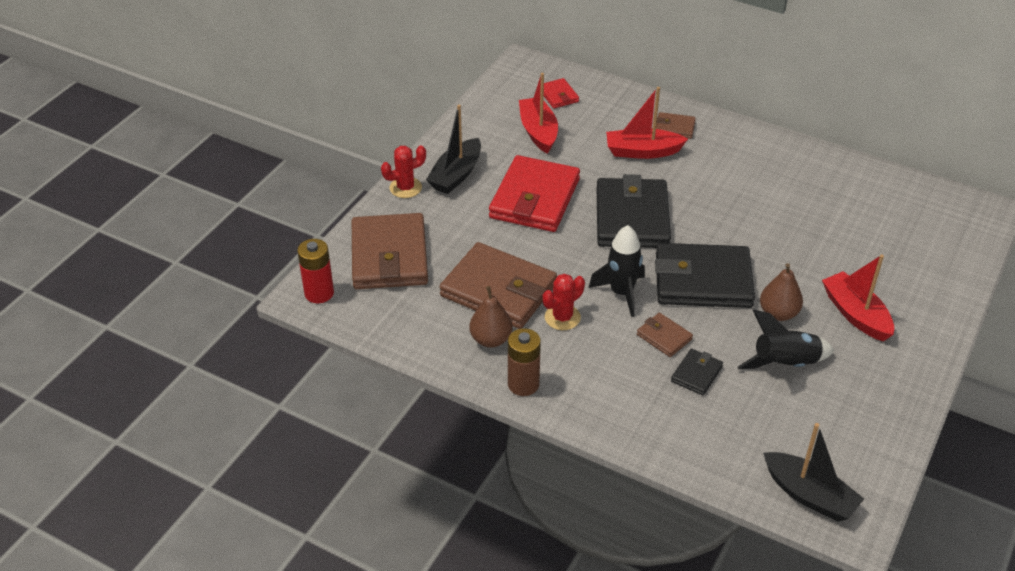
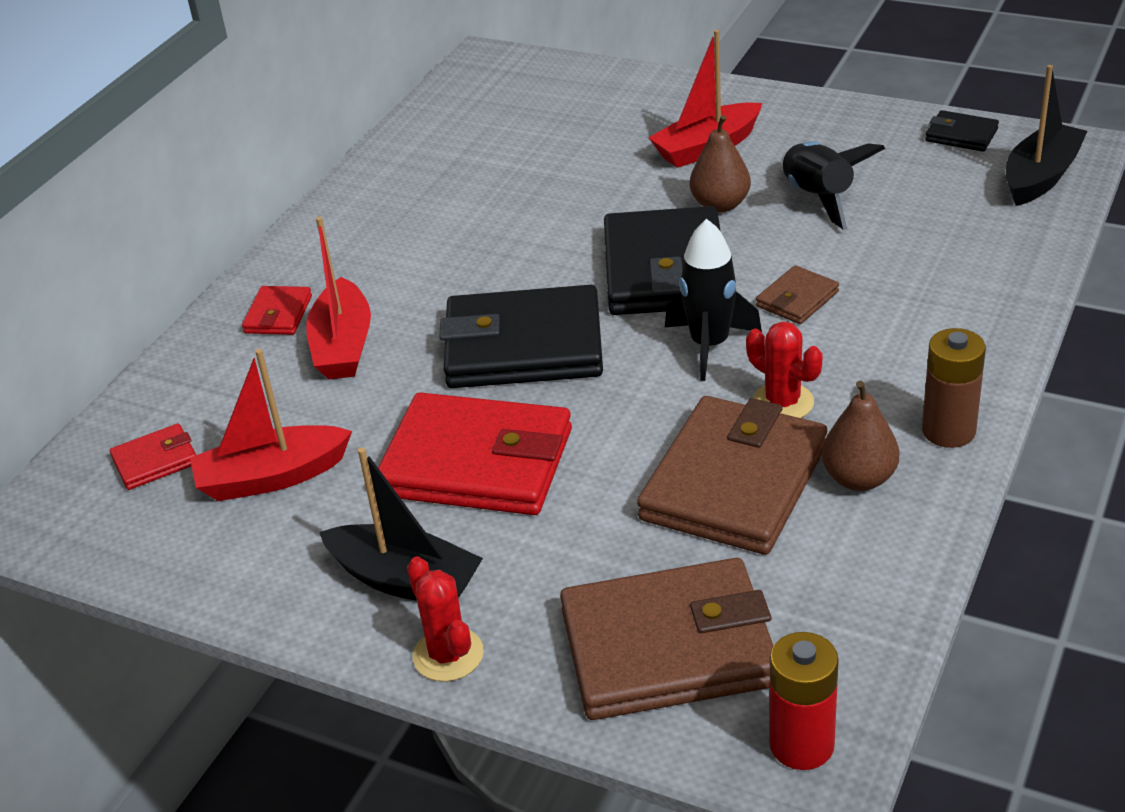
camera: 90 degrees left, 5 degrees down
brown wallet [656,112,696,139] -> red wallet [242,286,312,335]
black wallet [671,349,723,395] -> black wallet moved to [925,110,999,152]

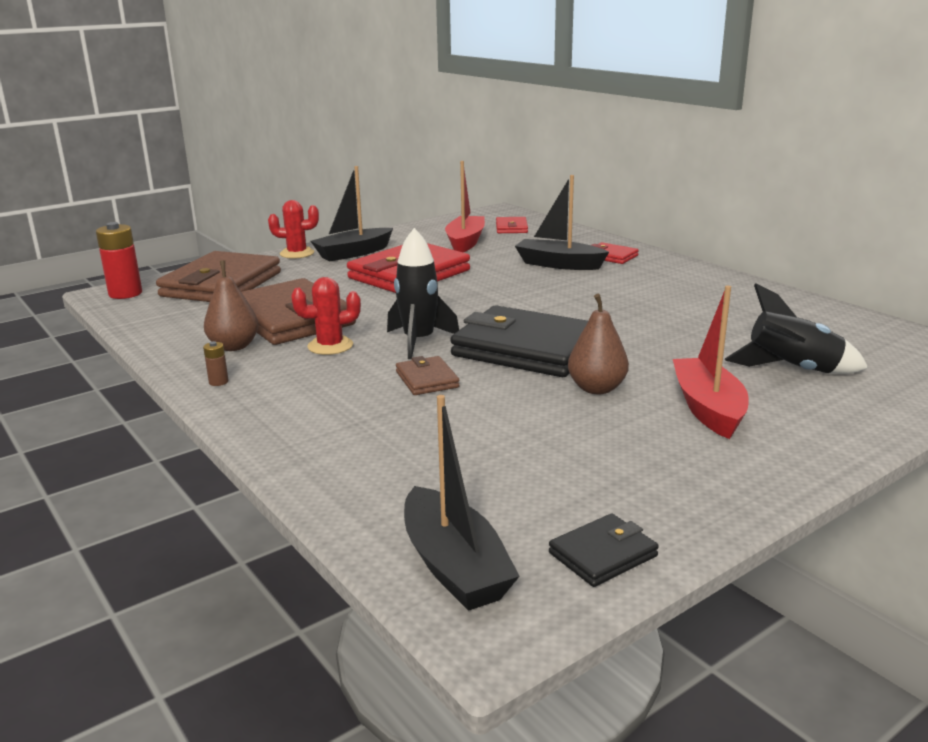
camera: 115 degrees right, 15 degrees down
red boat [306,217,371,379] -> black boat [515,175,609,270]
black wallet [439,285,603,388] -> none
black rocket [781,141,886,230] -> black rocket moved to [725,283,868,374]
brown battery [922,328,986,448] -> brown battery [203,341,229,386], size x0.47

